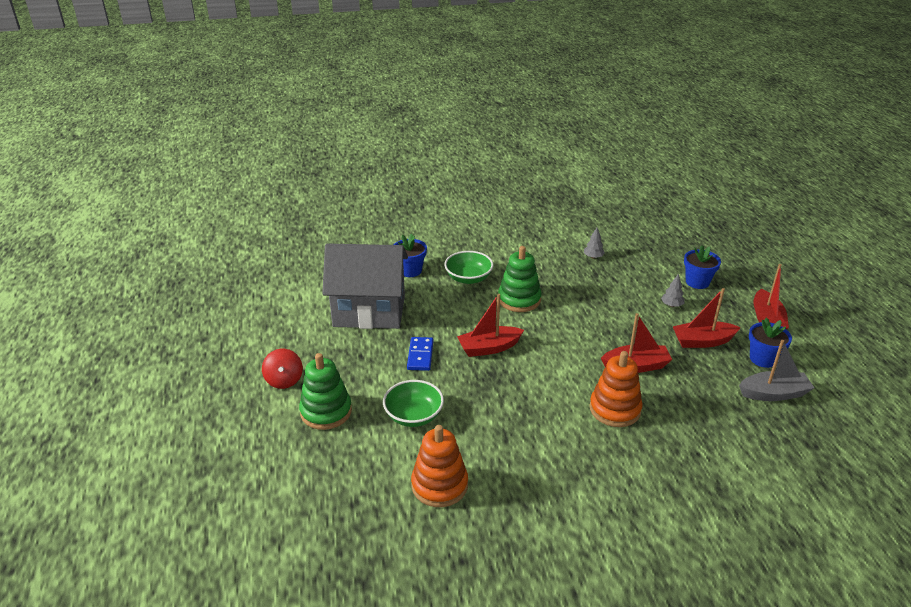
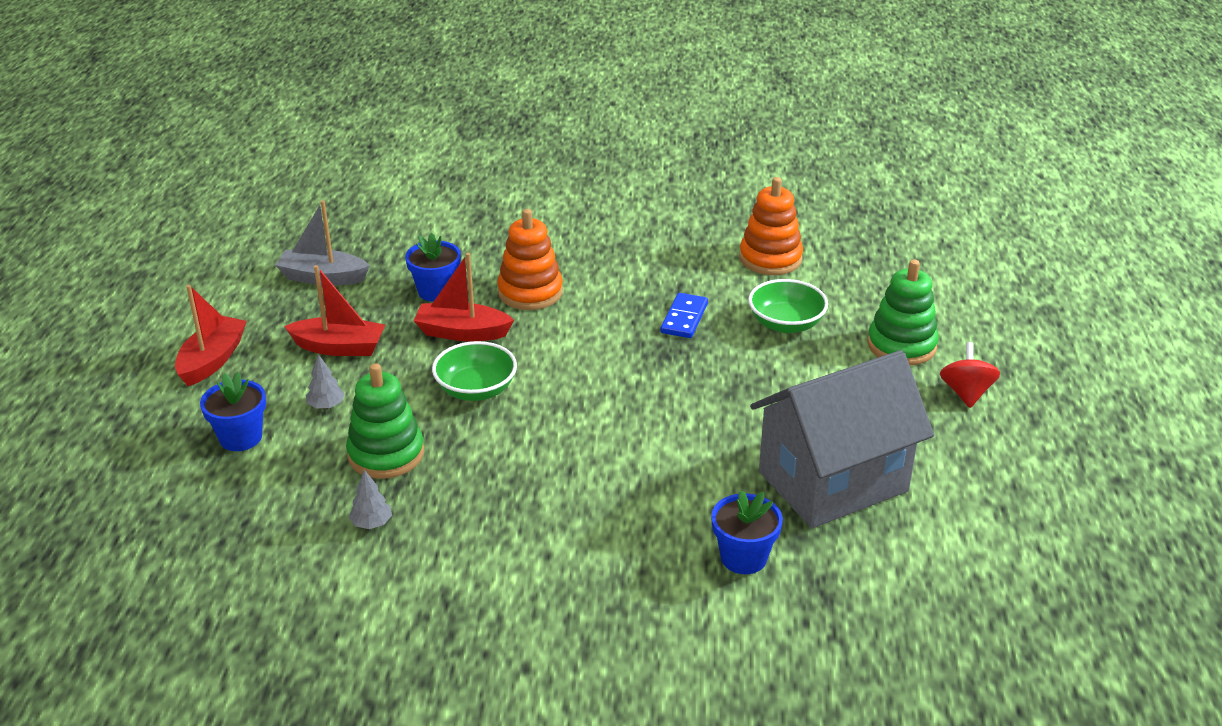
camera: 165 degrees left, 0 degrees up
grey house [322,243,408,329] -> grey house turned 45 degrees counterclockwise [750,350,934,528]
blue domino [407,337,433,371] -> blue domino moved to [660,293,708,338]
green bowl [444,251,493,284] -> green bowl moved to [432,341,517,401]
red boat [457,294,524,357] -> none
green stacking toy [498,246,542,312] -> green stacking toy moved to [346,363,424,479]
blue flower pot [749,318,792,368] -> blue flower pot moved to [405,233,461,302]

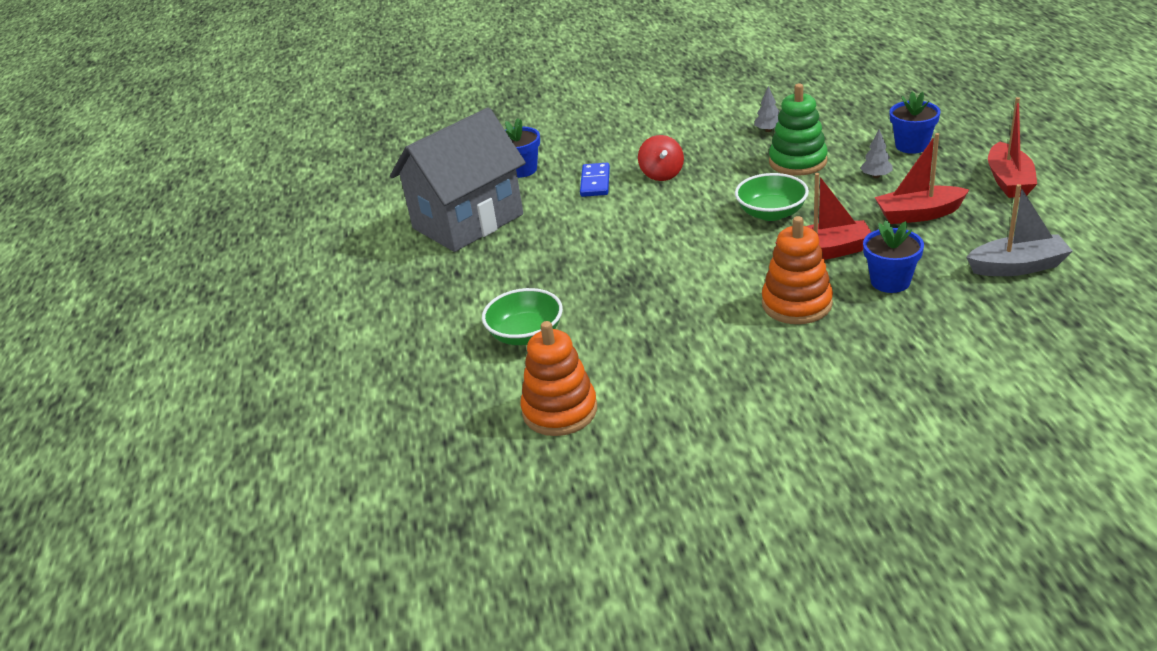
camera: 170 degrees right, 0 degrees up
blue domino [660,293,708,338] -> blue domino moved to [580,163,610,197]
green stacking toy [867,259,939,365] -> none
red spinning top [940,342,1001,408] -> red spinning top moved to [638,135,684,181]

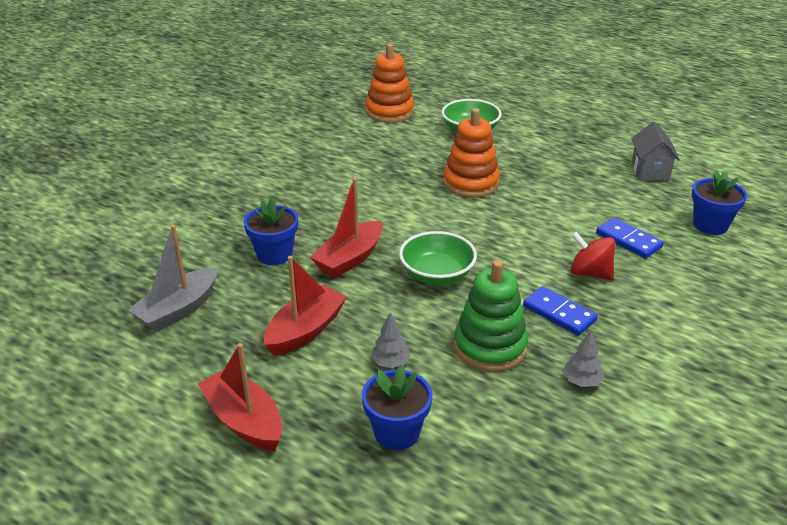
camera: 130 degrees right, 0 degrees up
grey house [390,108,526,252] -> grey house [631,122,680,181], size x0.45
orange stacking toy [762,216,833,324] -> orange stacking toy moved to [443,108,500,198]
none -> blue domino [523,286,598,336]

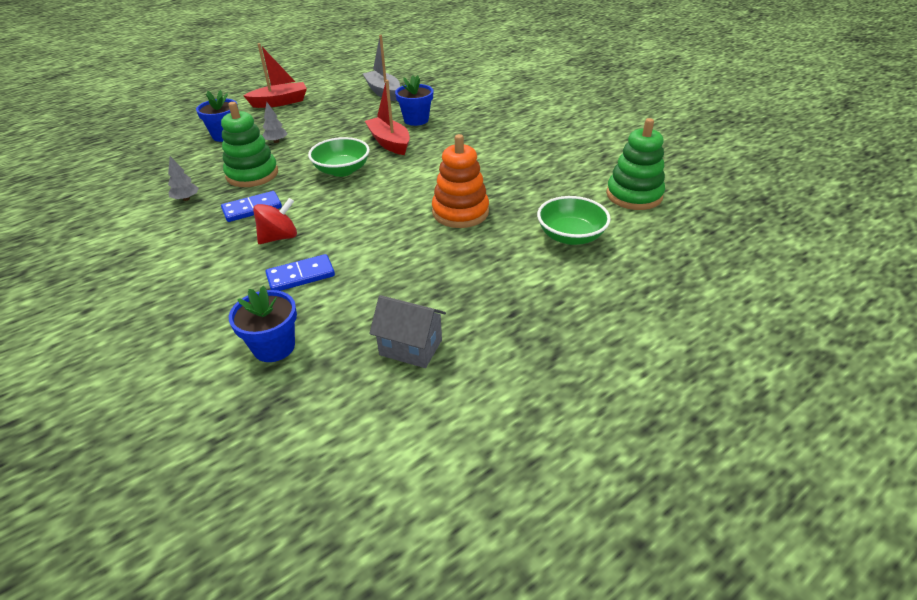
camera: 110 degrees right, 5 degrees up
red boat [264,256,347,356] -> none
orange stacking toy [365,44,414,122] -> green stacking toy [606,118,665,210]

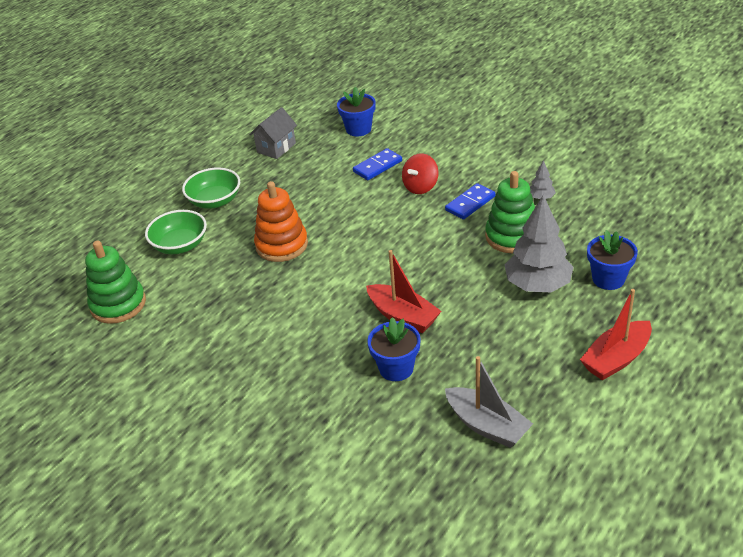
camera: 165 degrees right, 0 degrees up
grey tree [263,102,287,143] -> grey tree [505,195,574,292], size x2.22
green bowl [308,137,370,177] -> green bowl moved to [182,168,240,209]
grey house [369,295,446,368] -> grey house turned 60 degrees counterclockwise [249,107,297,159]

